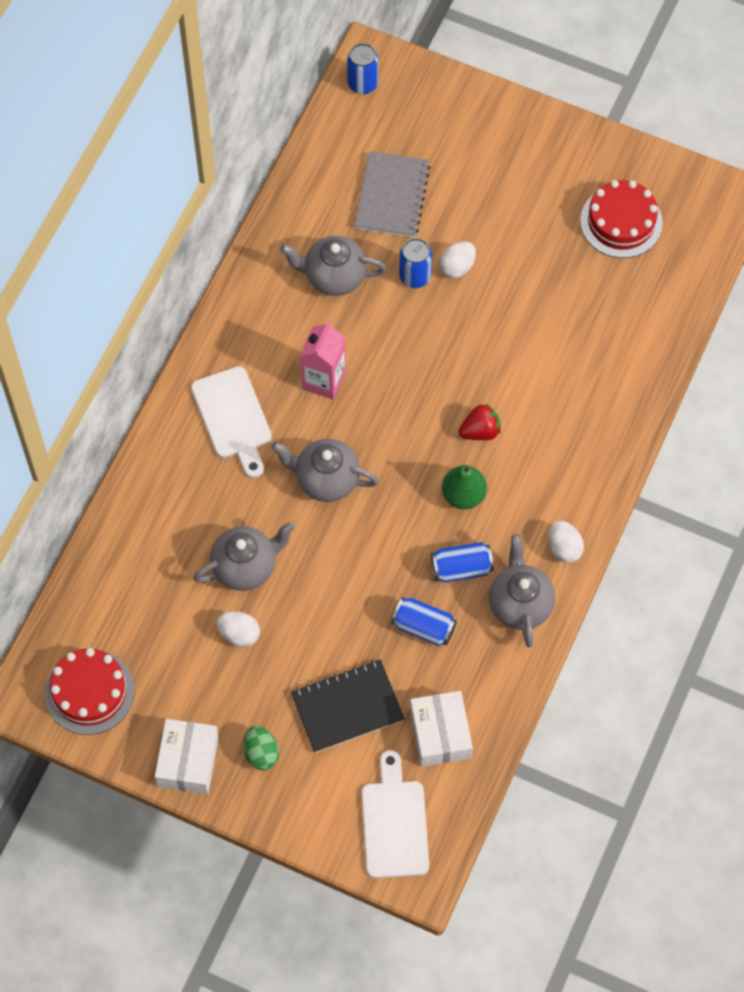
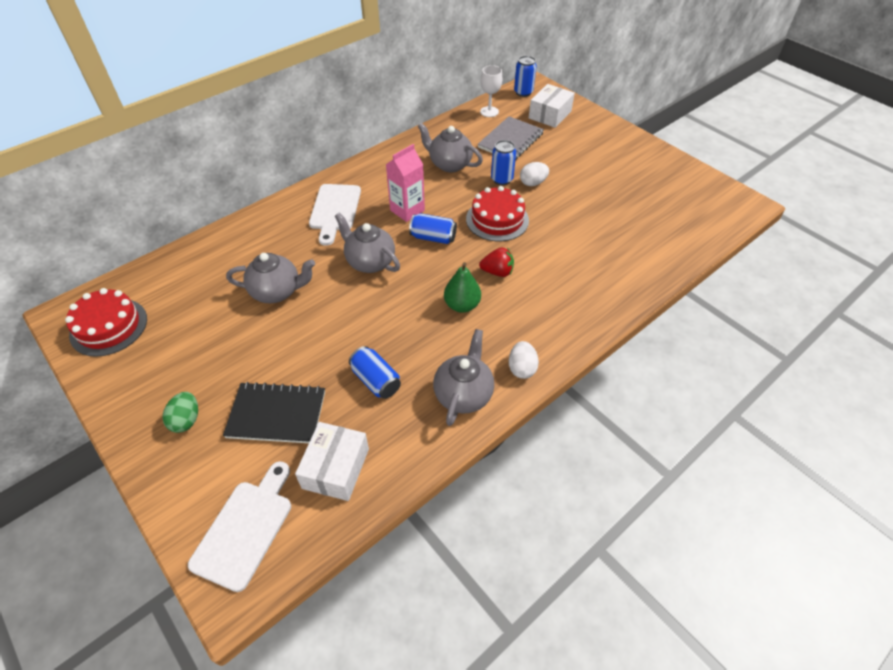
camera: 25 degrees right, 15 degrees down
white box [155,719,219,794] -> white box moved to [529,84,575,128]
white egg [216,611,260,647] -> none
blue can [431,542,494,582] -> blue can moved to [409,213,457,244]
red cake [580,180,663,258] -> red cake moved to [466,186,529,241]
none -> white goblet [480,65,502,117]

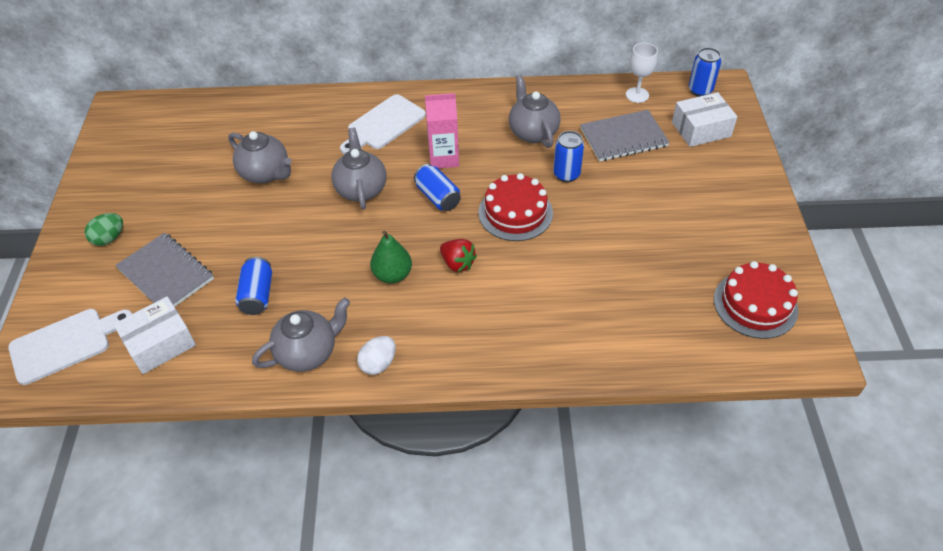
camera: 40 degrees right, 0 degrees up
red cake [65,288,147,357] -> red cake moved to [714,261,798,339]
black notebook [223,382,325,443] -> grey notebook [115,233,214,307]
white egg [520,162,549,186] -> none

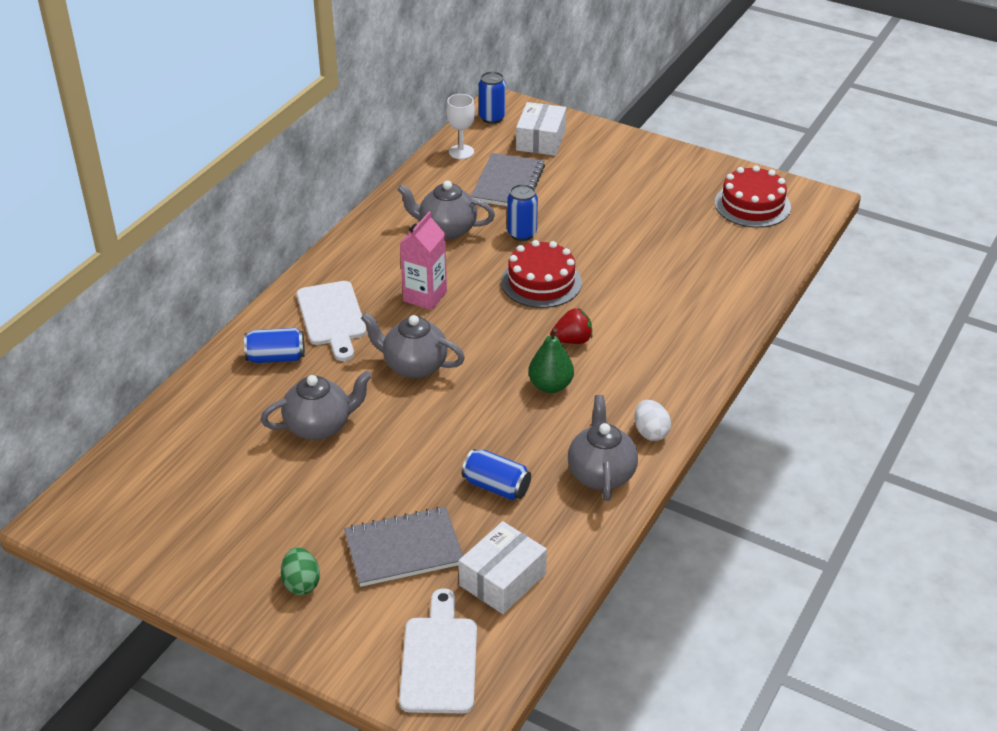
camera: 60 degrees left, 10 degrees down
white box [113,296,196,374] -> white box turned 45 degrees clockwise [459,521,547,614]
blue can [414,164,461,211] -> blue can moved to [244,328,305,363]

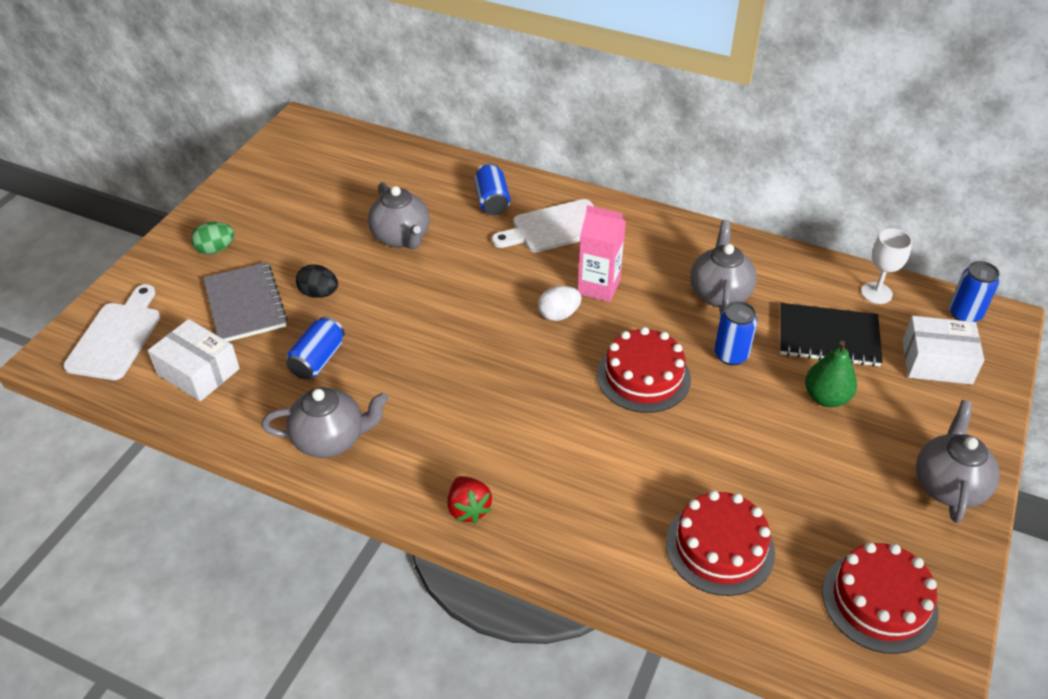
camera: 85 degrees right, 5 degrees up
grey teapot [361,313,465,379] -> grey teapot moved to [916,400,1000,523]
white cutting board [399,588,477,713] -> white cutting board turned 75 degrees counterclockwise [63,284,160,380]
grey notebook [471,153,545,206] -> black notebook [780,303,883,367]
green pear [528,328,574,393] -> green pear moved to [805,341,857,407]
red strawberry [550,308,592,344] -> red strawberry moved to [447,476,492,523]
white egg [634,400,671,441] -> white egg moved to [538,286,582,321]
none -> black egg [296,264,338,298]
none -> red cake [666,491,775,596]

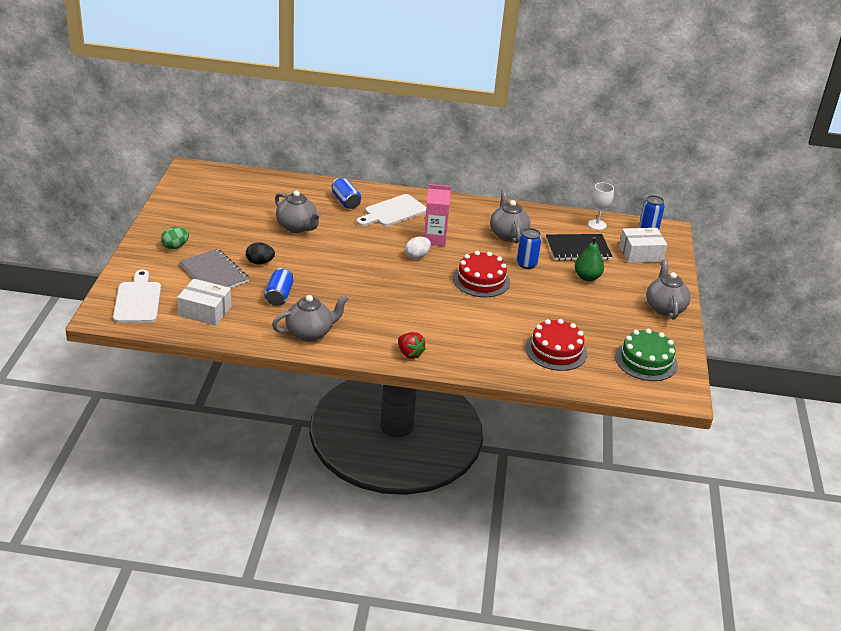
camera: 20 degrees left, 10 degrees down
red cake [822,542,939,654] -> green cake [615,329,678,381]

